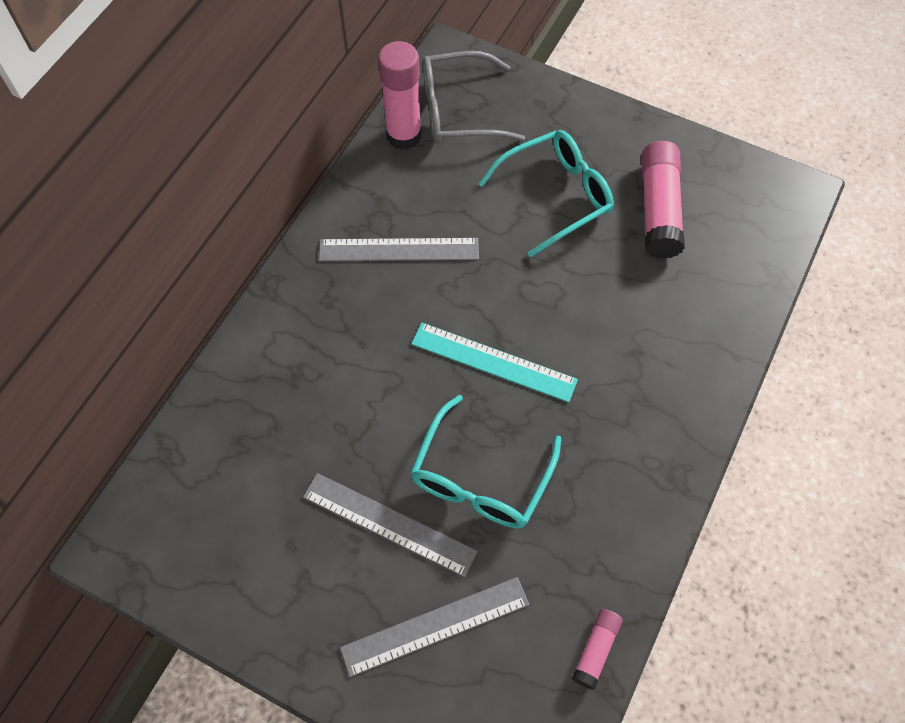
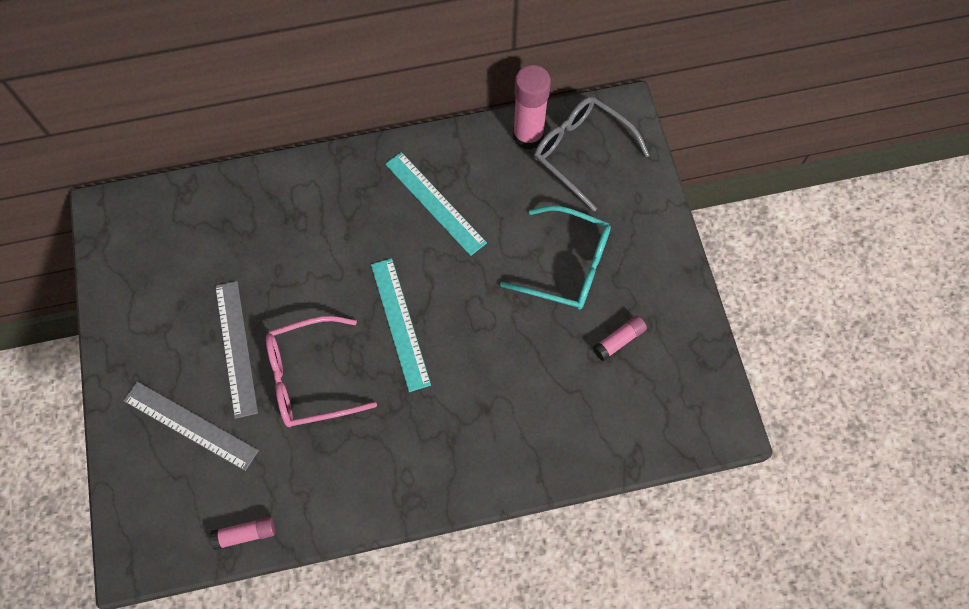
camera: 50 degrees right, 5 degrees up
grey ruler [319,238,479,261] -> turquoise ruler [385,152,487,256]
turquoise glasses [410,395,561,528] -> pink glasses [266,316,377,427]
pink glue stick [641,141,685,259] -> pink glue stick [593,315,647,361], size x0.52

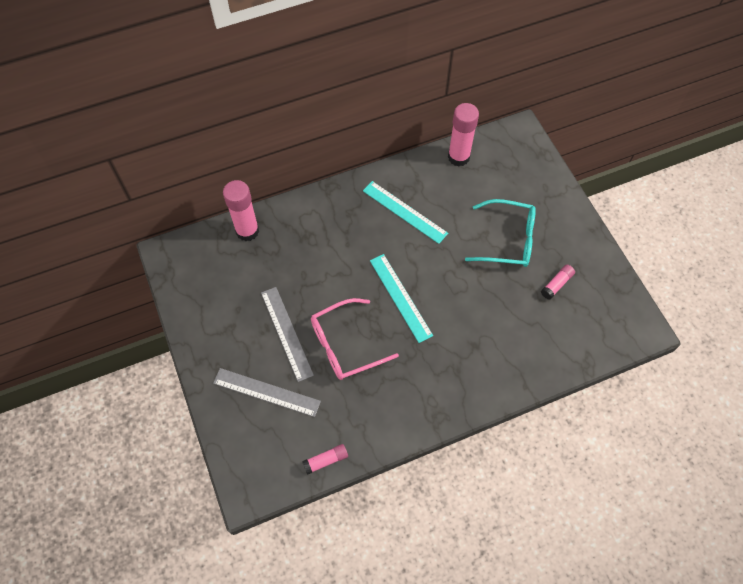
camera: 10 degrees left, 5 degrees down
grey glasses [534,96,650,211] -> none
none -> pink glue stick [223,180,259,241]

